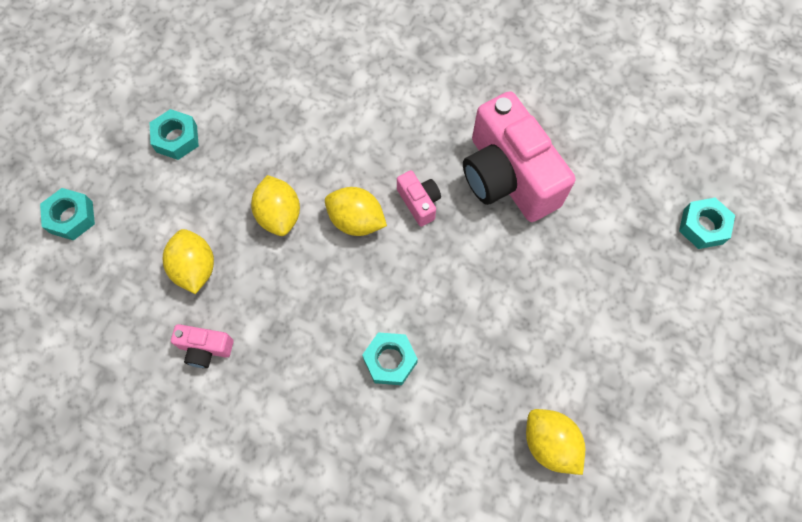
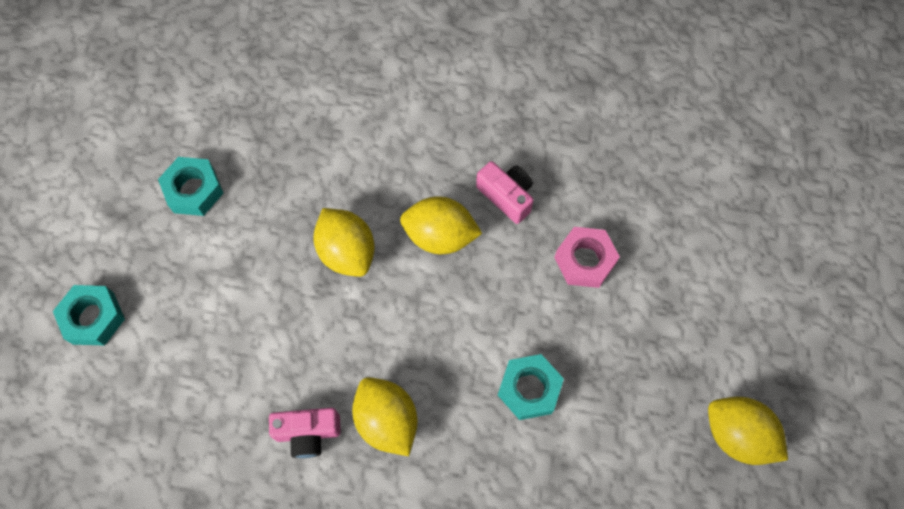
camera: 15 degrees left, 0 degrees up
yellow lemon [163,229,214,294] -> yellow lemon moved to [352,377,418,456]
pink camera [463,91,575,222] -> none
turquoise nut [679,198,735,249] -> none
none -> pink nut [554,227,620,288]

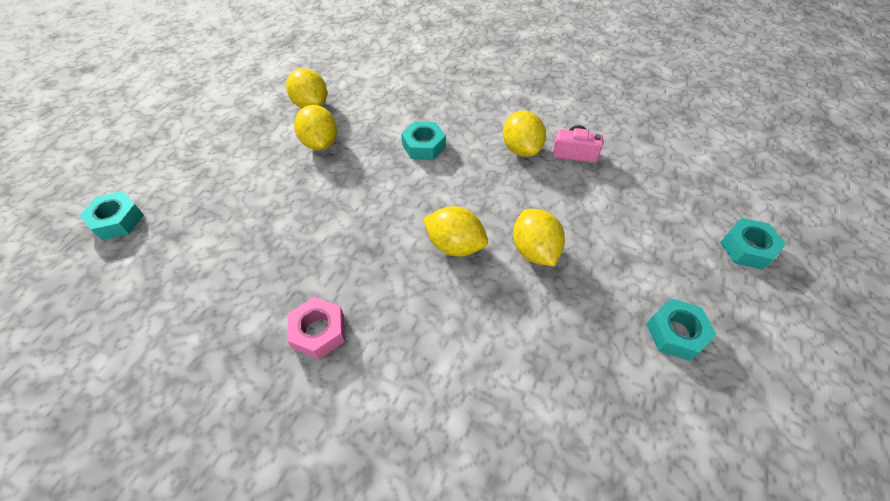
camera: 165 degrees left, 15 degrees down
pink camera [476,161,534,224] -> none
pink nut [554,227,620,288] -> pink nut moved to [287,297,345,359]
none -> turquoise nut [80,191,144,240]
none -> yellow lemon [294,105,337,150]

